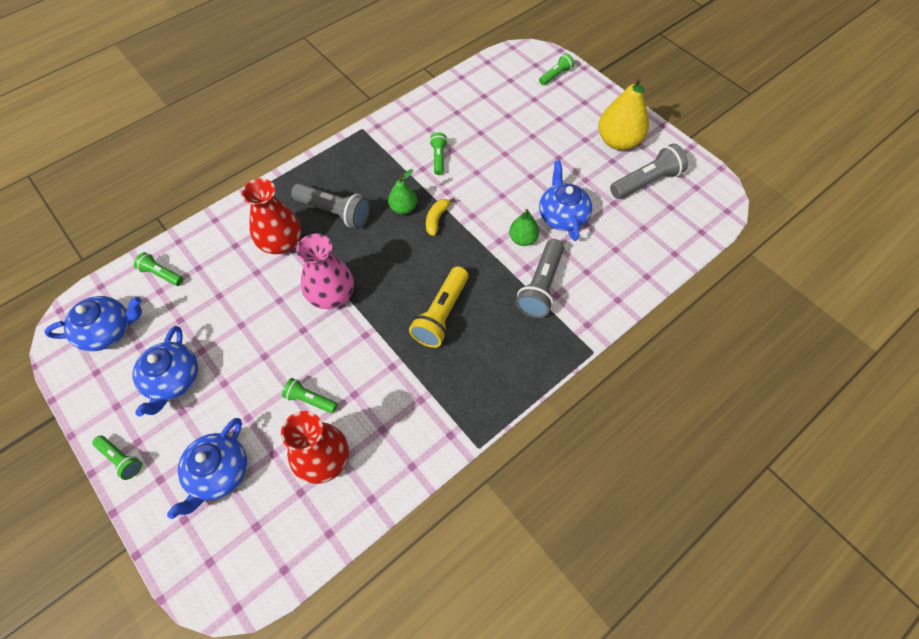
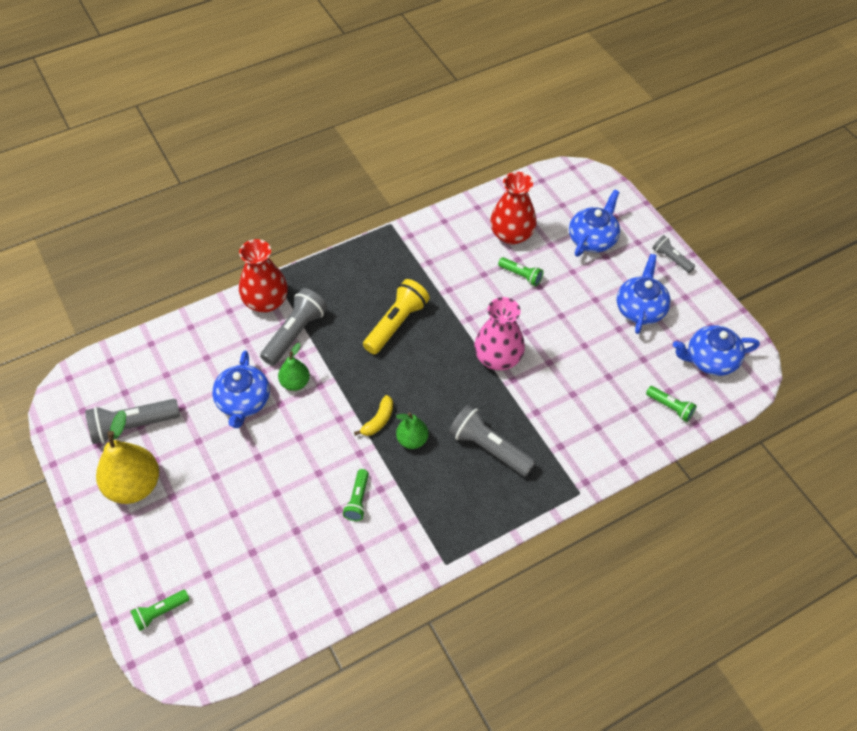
camera: 170 degrees left, 5 degrees down
green flashlight [92,436,142,480] -> grey flashlight [652,235,695,273]
red vase [241,178,301,254] -> red vase moved to [239,239,288,312]

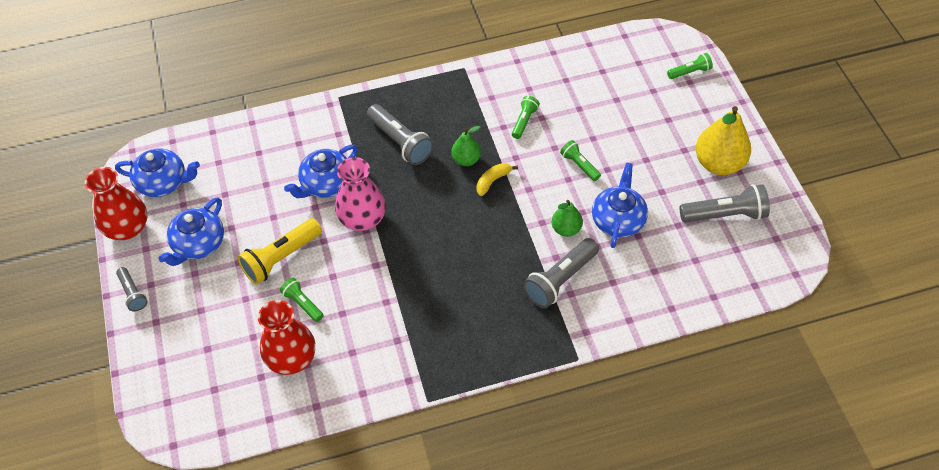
camera: 165 degrees left, 0 degrees up
red vase [239,239,288,312] -> red vase moved to [85,167,147,240]
yellow flashlight [363,279,430,354] -> yellow flashlight moved to [237,218,322,284]
blue teapot [569,190,620,257] -> blue teapot moved to [284,145,358,198]
green flashlight [646,386,697,422] -> green flashlight moved to [560,140,601,181]

